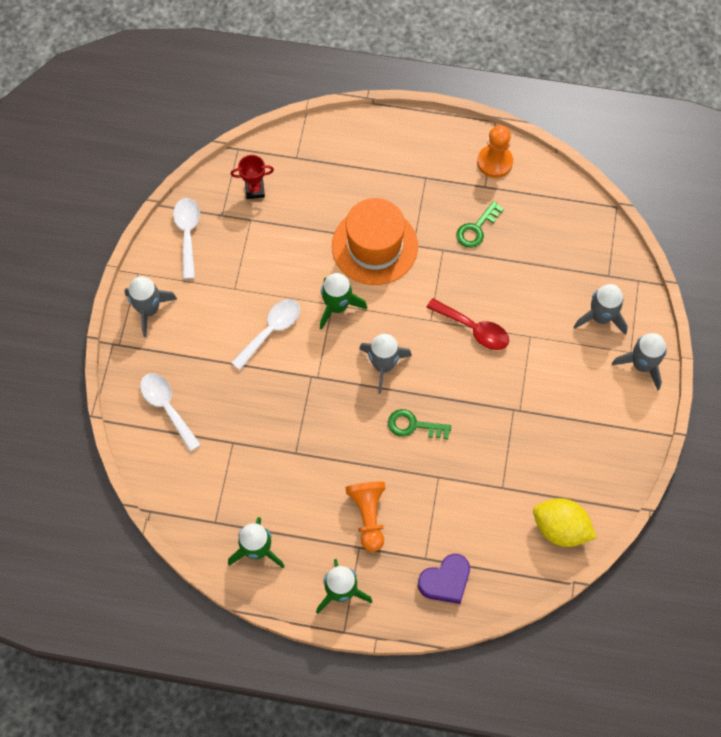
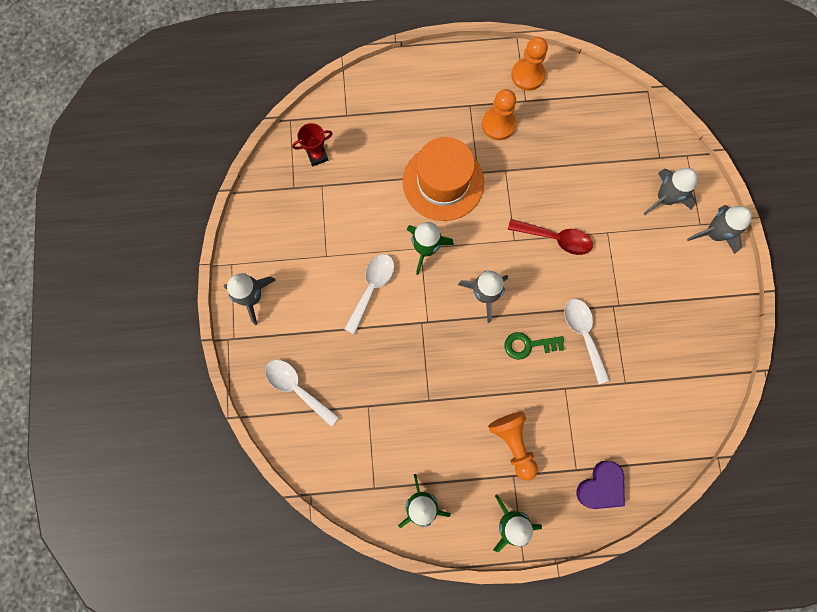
camera: 15 degrees left, 10 degrees up
white spoon [173,198,200,279] -> white spoon moved to [564,299,610,384]
green key [456,201,504,248] -> none
yellow lemon [533,498,596,547] -> none
none -> orange pawn [482,89,516,140]

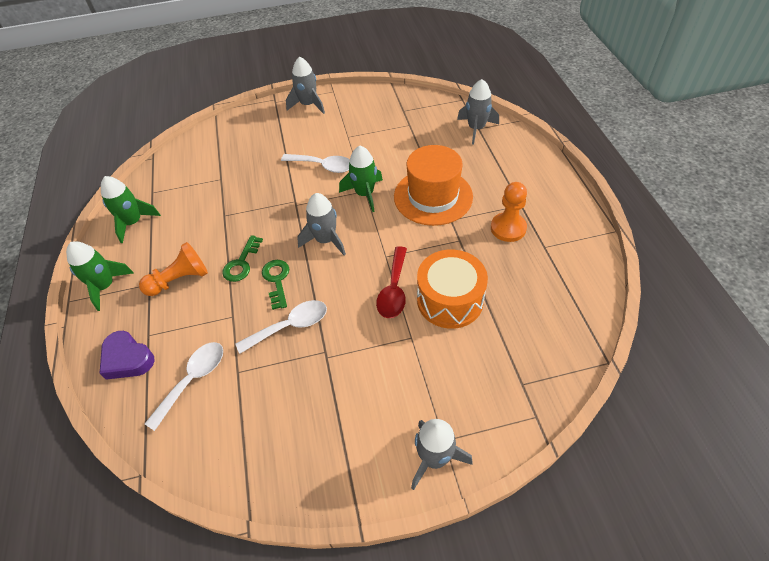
camera: 85 degrees right, 25 degrees down
white spoon [265,360,339,427] -> white spoon moved to [145,342,223,431]
red trophy [292,123,333,166] -> none
orange pawn [512,37,548,91] -> none
grey rocket [644,168,698,215] -> grey rocket moved to [457,79,499,144]
none -> green key [222,235,263,282]
none -> orange drum [417,250,488,329]

